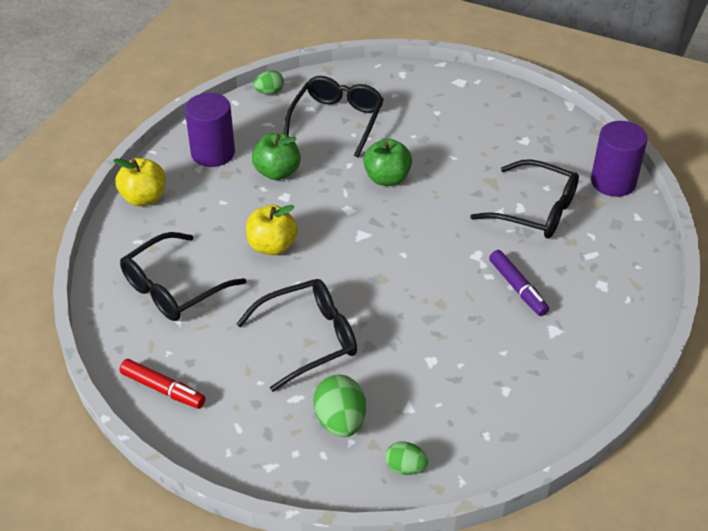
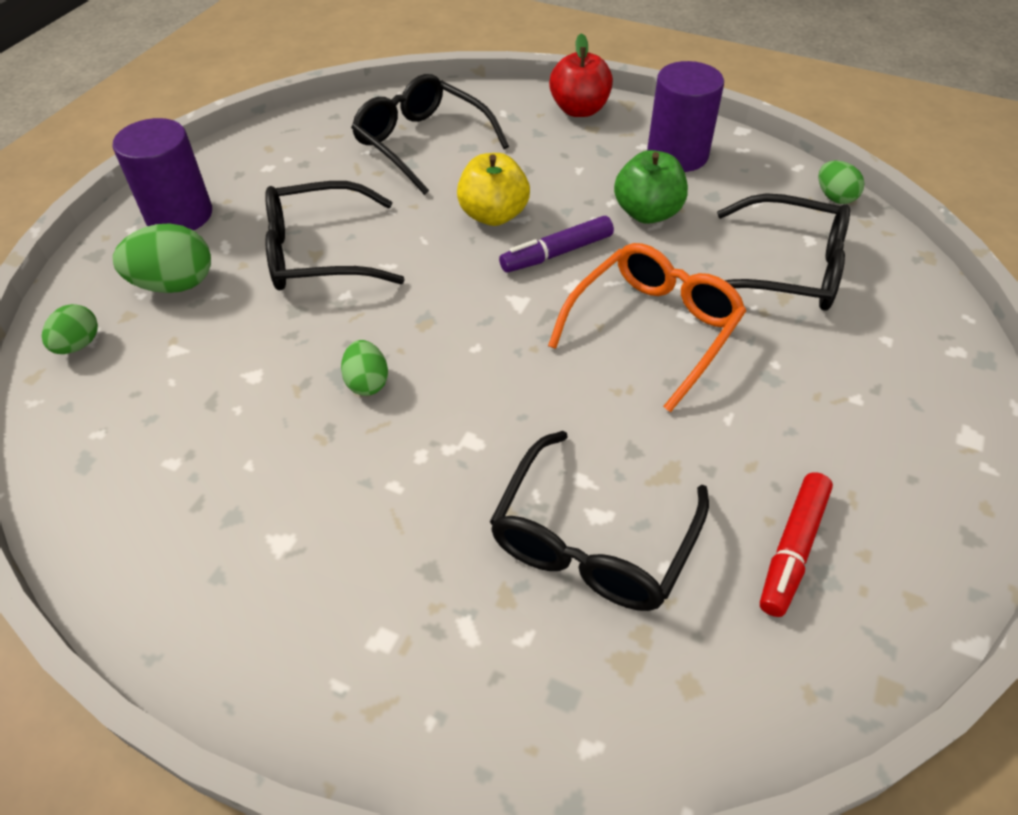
camera: 90 degrees right, 5 degrees up
yellow apple [113,158,166,206] -> red apple [549,33,613,117]
red marker [120,359,206,409] -> red marker moved to [760,472,833,617]
black glasses [236,279,357,392] -> black glasses turned 105 degrees clockwise [265,181,405,290]
green apple [363,138,412,186] -> orange glasses [548,243,746,412]
purple marker [489,250,549,316] -> purple marker moved to [499,216,614,272]
purple cylinder [591,121,647,197] -> purple cylinder moved to [113,118,212,230]
none -> green egg [341,340,388,396]

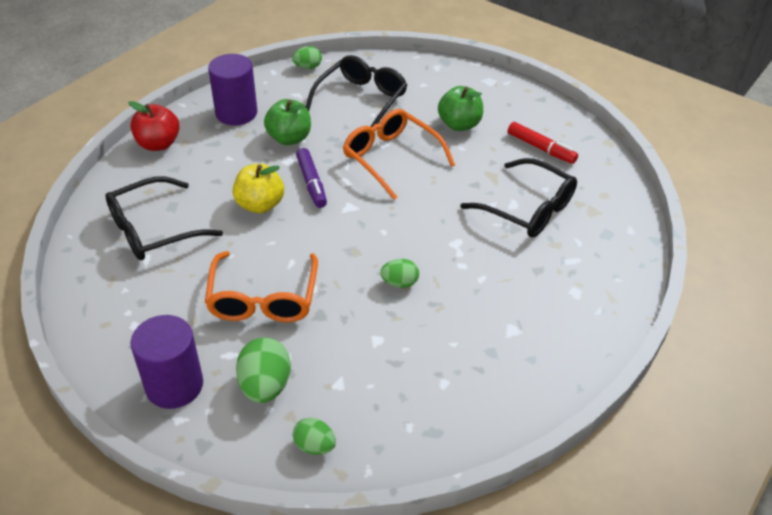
camera: 80 degrees left, 5 degrees down
black glasses [265,181,405,290] -> orange glasses [205,251,318,322]
none -> green apple [438,86,483,131]

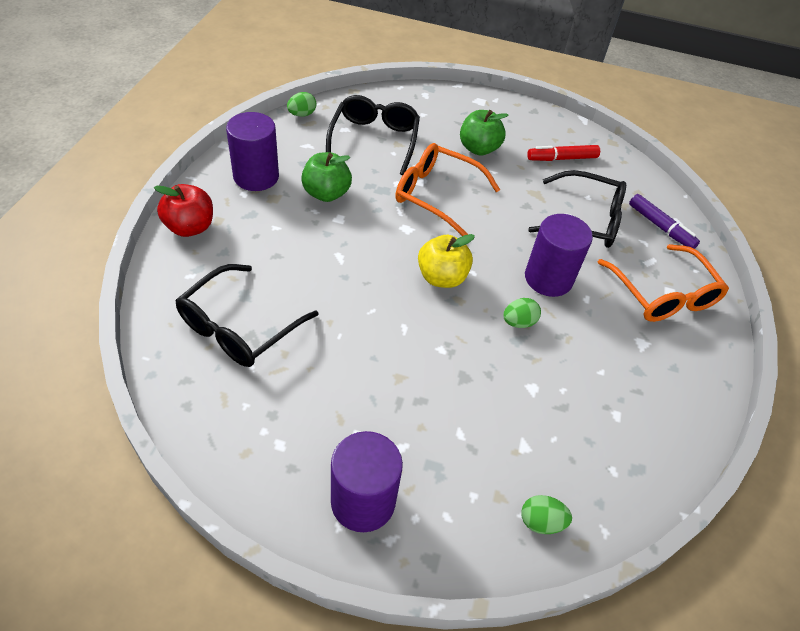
camera: 25 degrees left, 5 degrees up
orange glasses [205,251,318,322] -> orange glasses moved to [598,244,729,322]
yellow apple [233,164,284,213] -> yellow apple moved to [418,234,475,288]
green egg [236,337,291,403] -> none
purple marker [296,148,327,208] -> purple marker moved to [629,194,700,249]
red marker [508,122,578,164] -> red marker turned 150 degrees clockwise [527,145,600,161]
none -> purple cylinder [525,214,593,297]

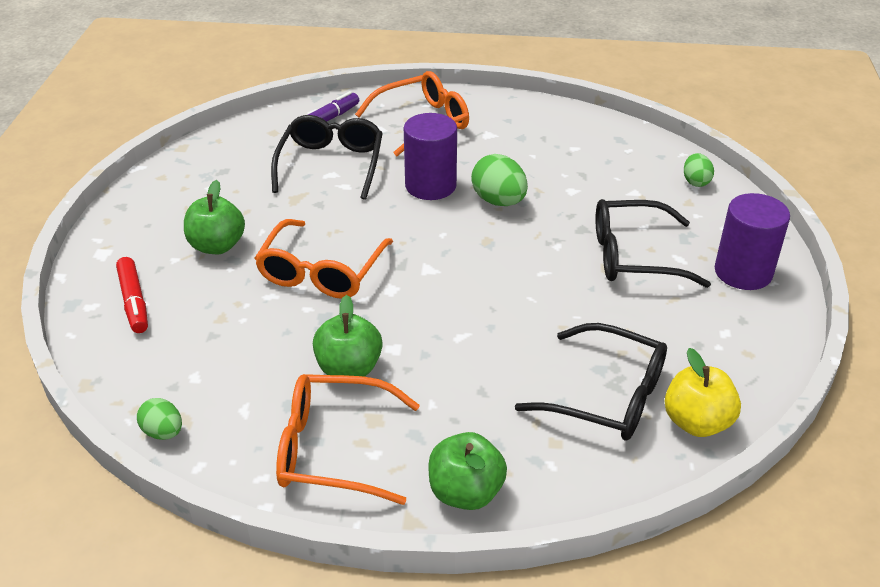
camera: 95 degrees left, 10 degrees down
red apple [154,184,213,237] -> green apple [428,432,507,510]
purple cylinder [226,112,279,191] -> orange glasses [276,374,420,505]
black glasses [326,95,420,175] -> black glasses moved to [595,199,711,288]
yellow apple [418,234,475,288] -> yellow apple moved to [665,348,741,437]
green egg [503,298,541,328] -> green egg [471,154,528,206], size x1.64
red marker [527,145,600,161] -> red marker moved to [116,257,148,333]

